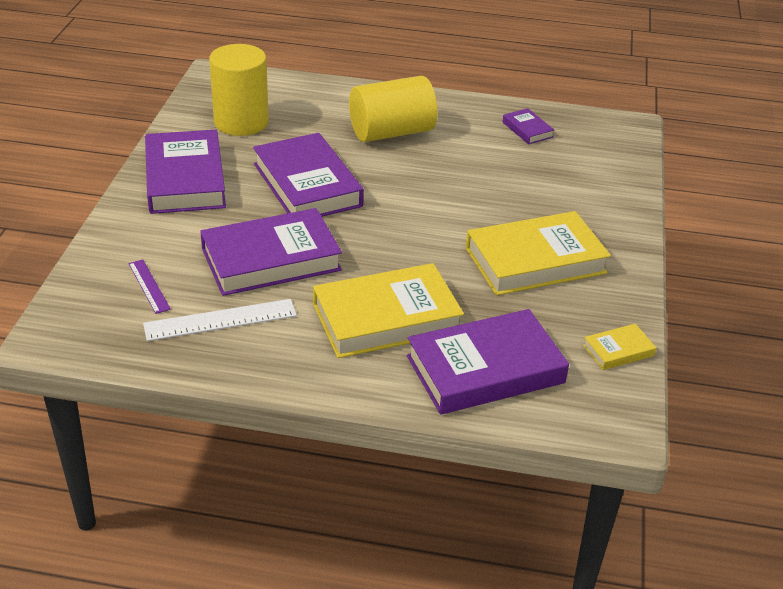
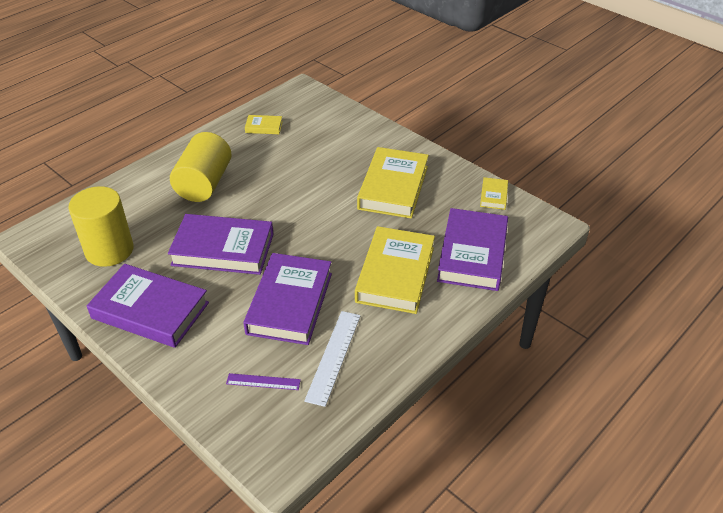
camera: 55 degrees left, 5 degrees up
purple book [503,108,554,144] -> yellow book [245,115,283,134]

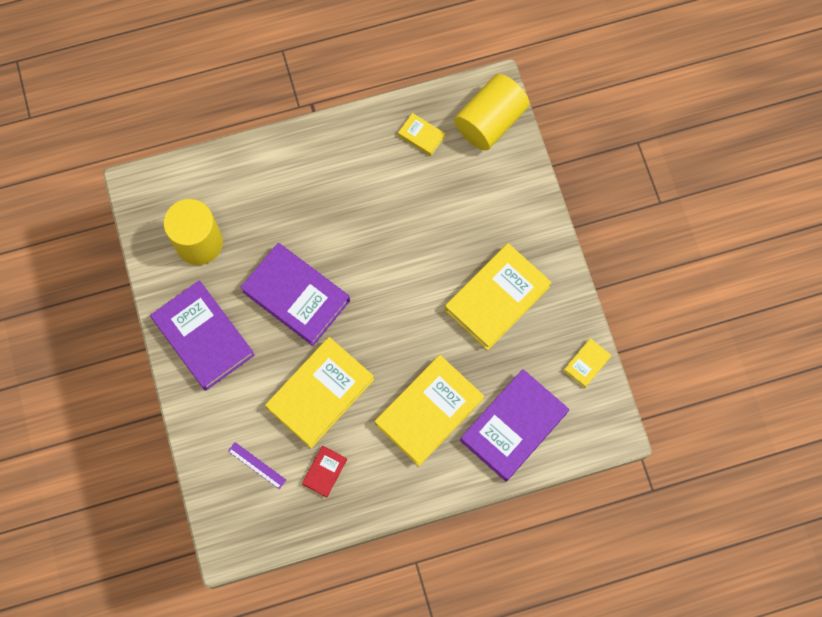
camera: 30 degrees right, 30 degrees up
yellow cylinder [170,132,232,202] -> yellow cylinder moved to [454,74,530,151]
purple book [243,253,332,345] -> yellow book [265,337,374,448]
white ruler [304,311,361,407] -> red book [302,446,347,497]

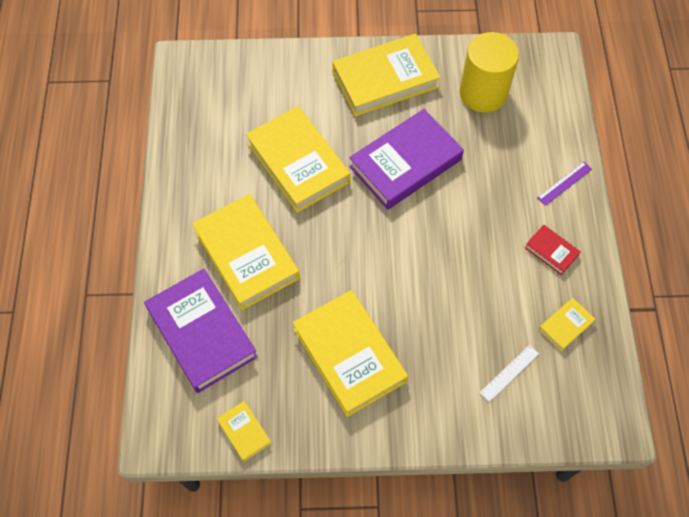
camera: 105 degrees right, 10 degrees down
purple book [150,280,255,391] -> yellow book [333,34,441,117]
purple ruler [228,442,286,489] -> purple ruler moved to [537,162,592,206]
red book [302,446,347,497] -> red book moved to [525,225,580,275]
yellow cylinder [454,74,530,151] -> none
none -> white ruler [480,345,539,402]

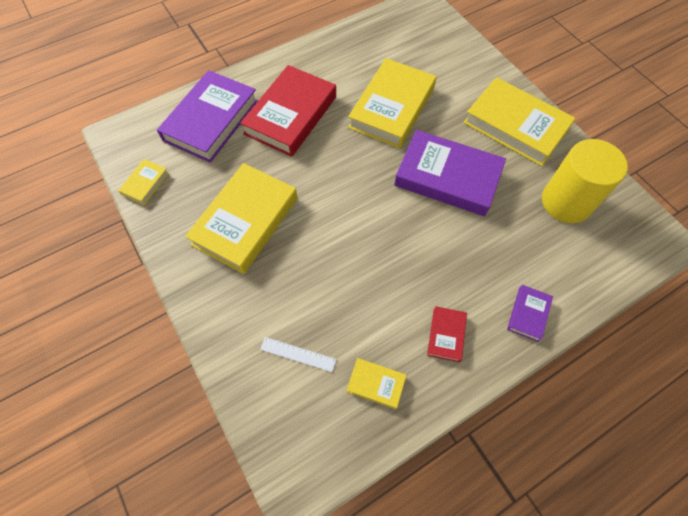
camera: 60 degrees right, 0 degrees up
yellow book [192,194,300,310] -> red book [240,65,336,157]
purple ruler [537,162,592,206] -> purple book [507,285,553,342]

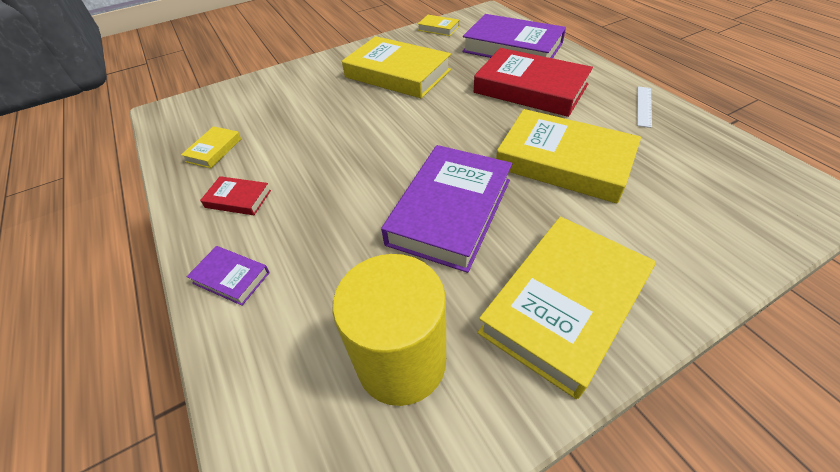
camera: 95 degrees right, 15 degrees down
white ruler [260,337,336,372] -> white ruler moved to [637,87,652,128]

